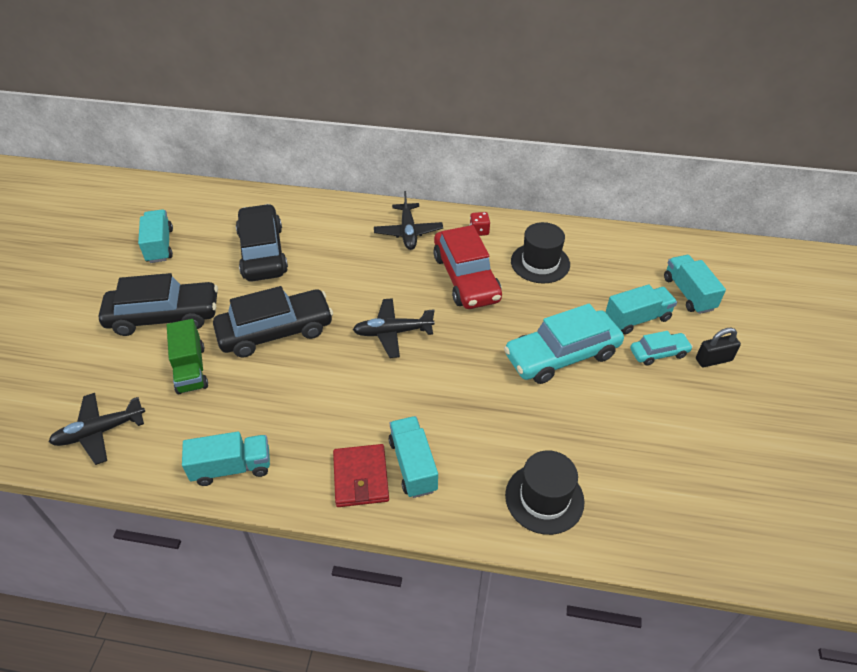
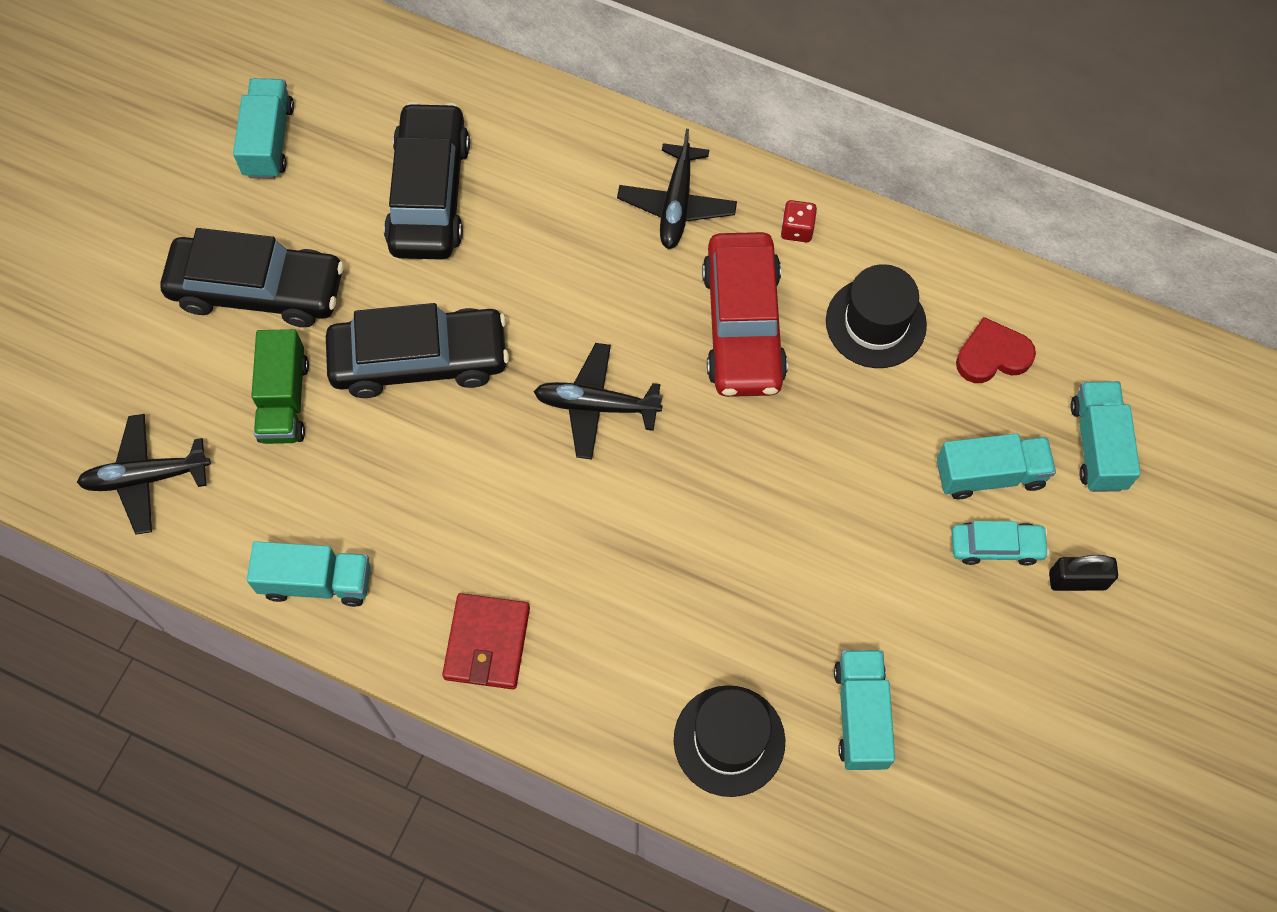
camera: 15 degrees right, 20 degrees up
turquoise truck [389,416,438,498] -> turquoise truck moved to [834,650,895,770]
turquoise car [504,304,624,384] -> none
none -> red heart [956,317,1036,383]

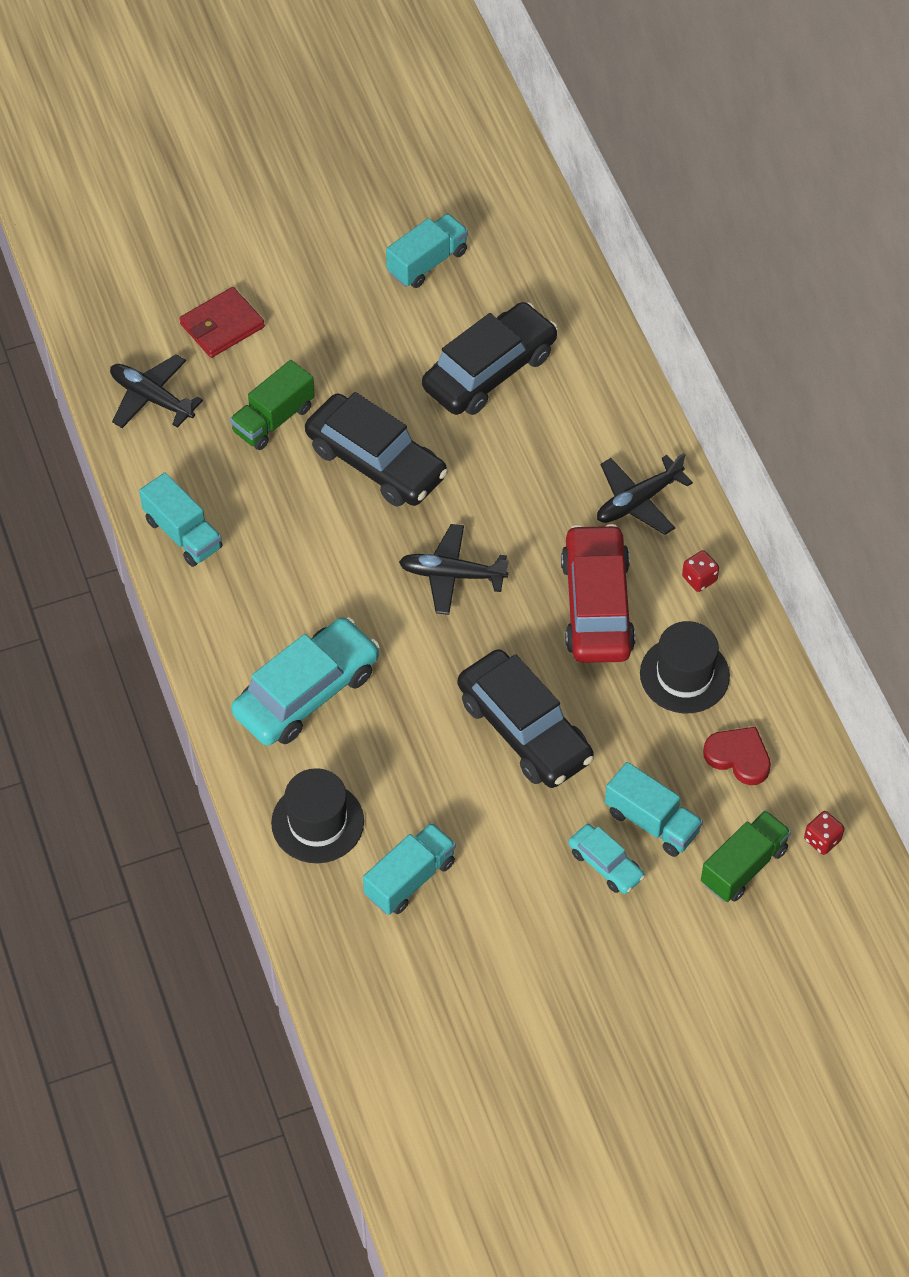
camera: 45 degrees right, 10 degrees down
black car [161,228,344,327] -> black car moved to [458,649,594,788]
red wallet [442,593,530,689] -> red wallet moved to [180,287,265,358]
black plane [534,343,663,459] -> black plane turned 45 degrees counterclockwise [399,524,509,615]
red car [702,232,788,397] -> red car turned 135 degrees clockwise [561,524,635,663]
black padlock [1049,555,1118,591] -> none
turquoise truck [1070,381,1141,492] -> green truck [701,810,791,902]
none -> turquoise car [231,617,380,746]
none -> red dice [804,811,844,855]

